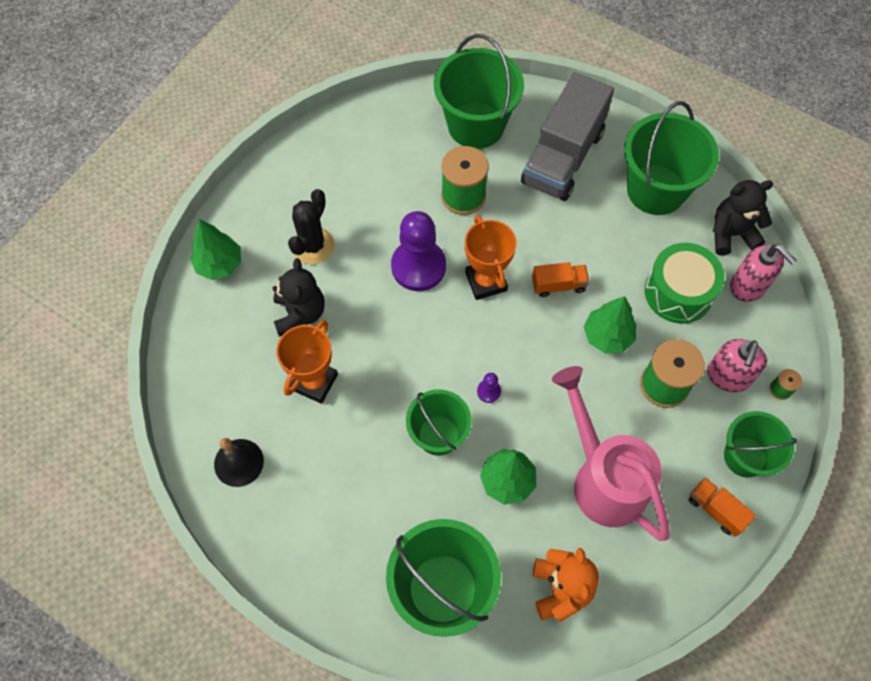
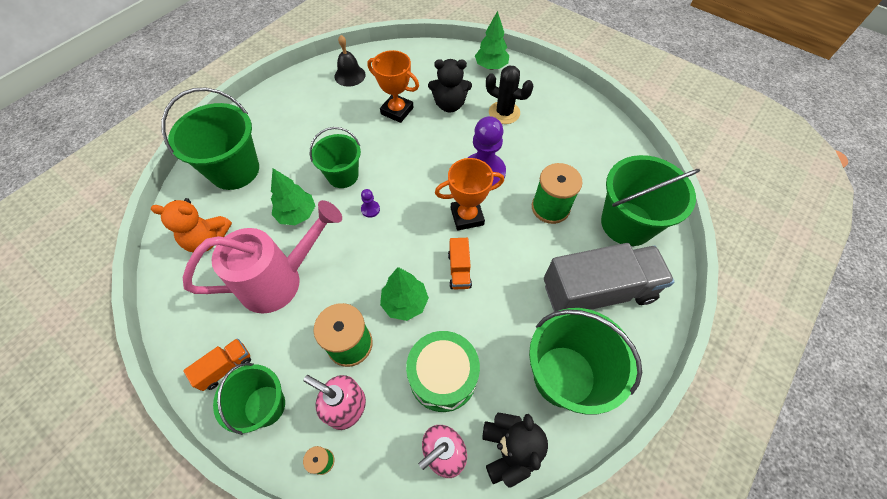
camera: 95 degrees right, 5 degrees down
grey truck [521,72,614,201] -> grey truck turned 135 degrees clockwise [544,243,674,312]

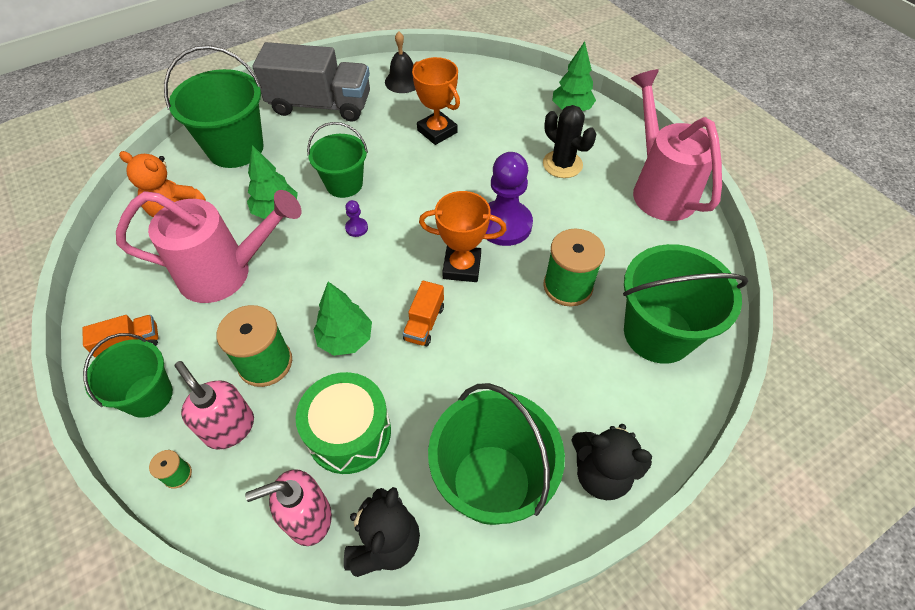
camera: 20 degrees right, 5 degrees down
black teddy bear [428,59,472,112] -> black teddy bear moved to [571,424,652,500]
grey truck [544,243,674,312] -> grey truck moved to [252,42,370,122]
none -> pink watering can [631,69,722,221]

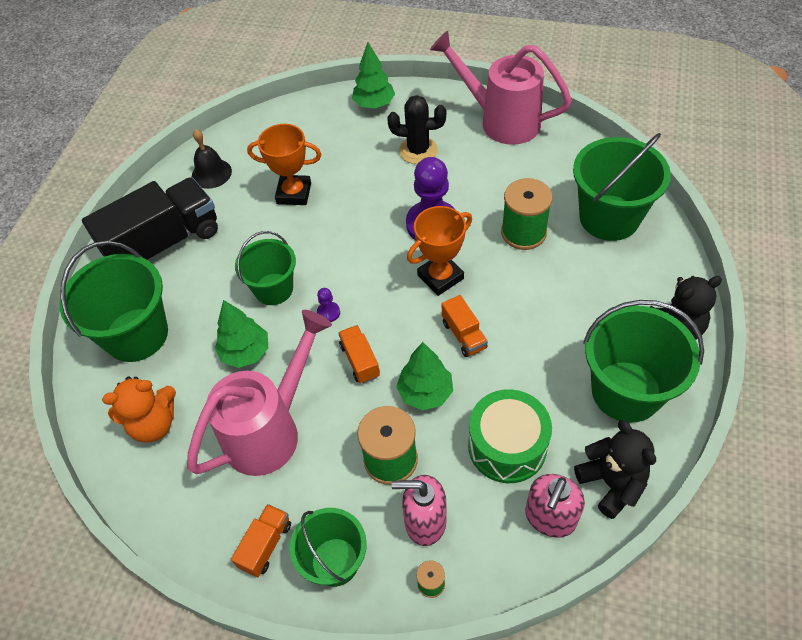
camera: 40 degrees left, 0 degrees up
grey truck [252,42,370,122] -> black truck [82,177,218,260]
none -> orange truck [338,325,380,384]

